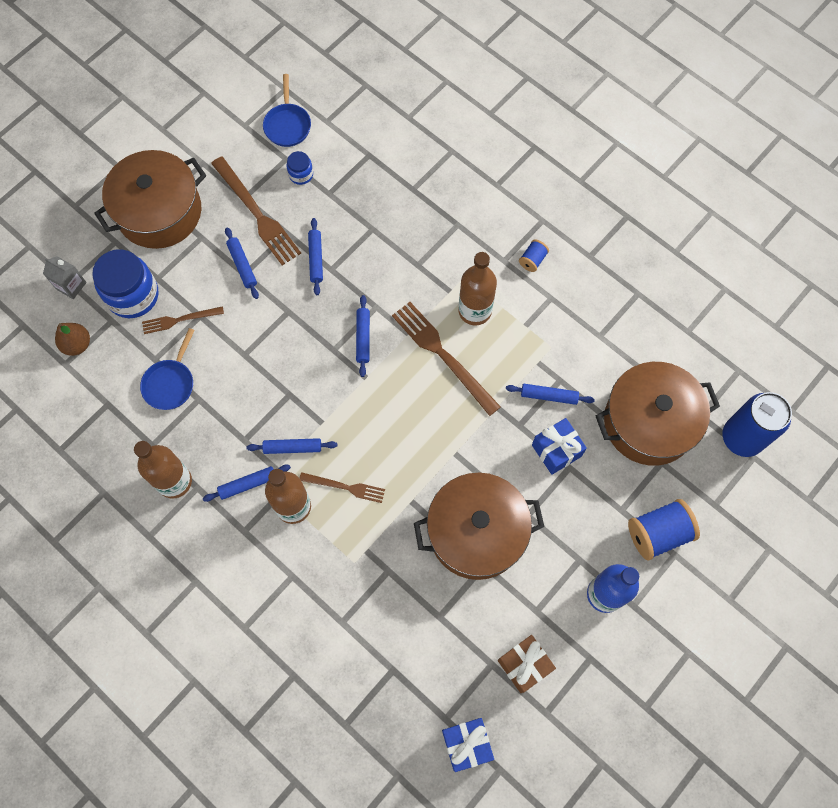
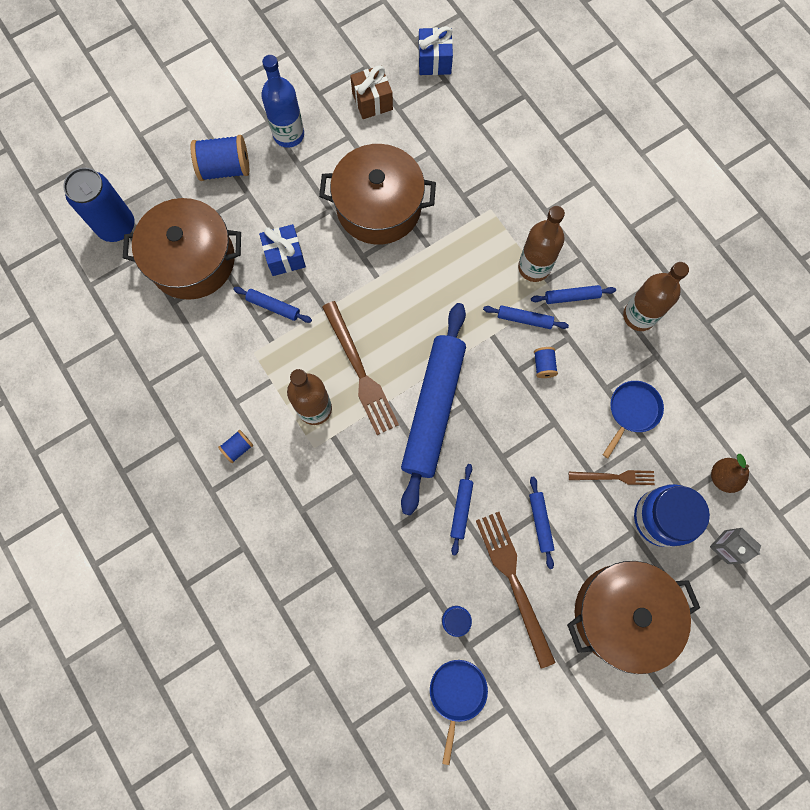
camera: 165 degrees left, 5 degrees up
brown fork [300,472,385,503] -> none
blue rolling pin [356,295,370,377] -> blue rolling pin [401,303,466,515], size x2.46
none -> blue spool [534,347,558,378]

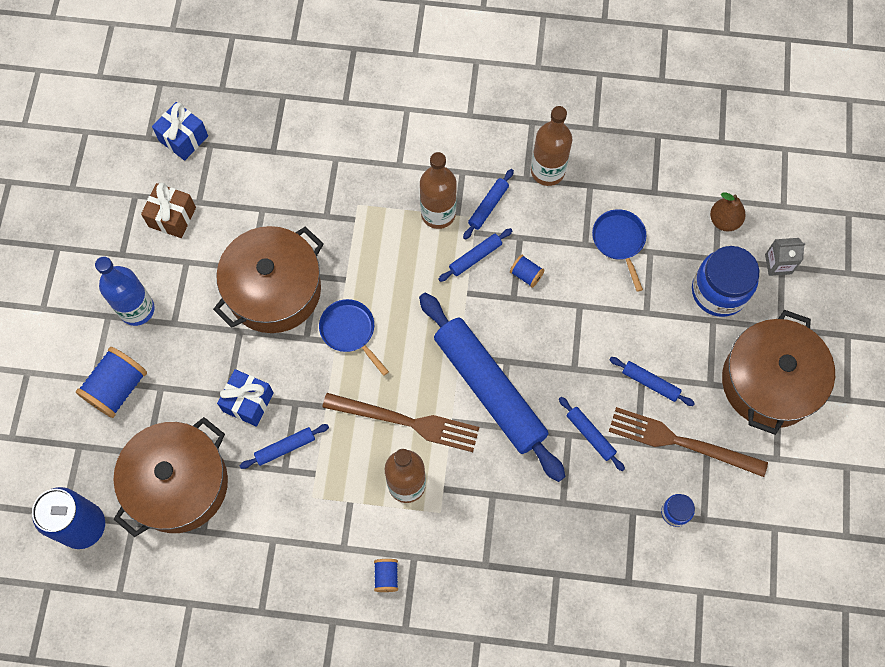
camera: 50 degrees left, 5 degrees down
blue pan [430,660,488,765] -> blue pan moved to [319,299,389,376]
brown fork [569,470,655,485] -> none

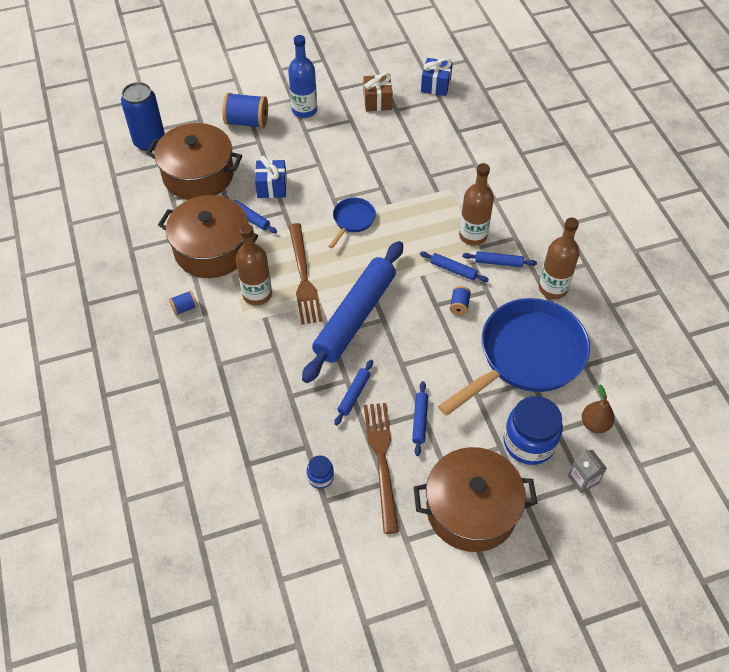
camera: 65 degrees right, 15 degrees down
brown pot [213,226,324,333] -> brown pot moved to [158,195,258,278]
blue pan [592,209,646,292] -> blue pan [438,298,590,416], size x2.25

